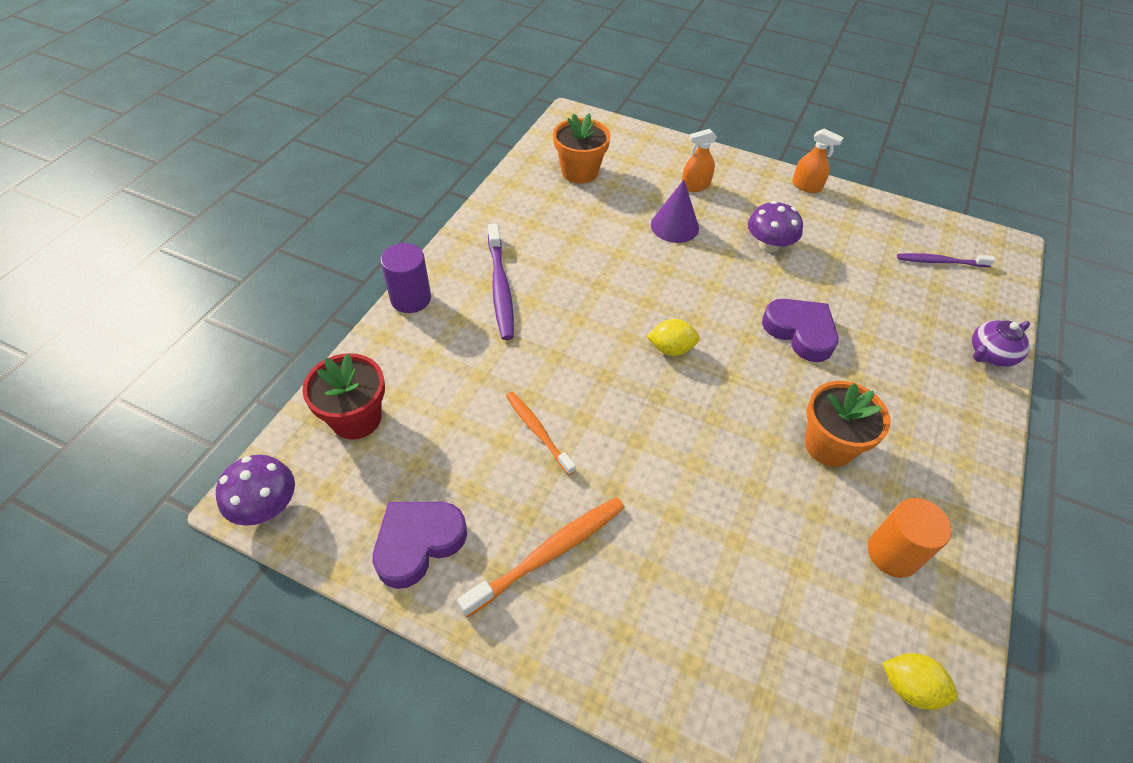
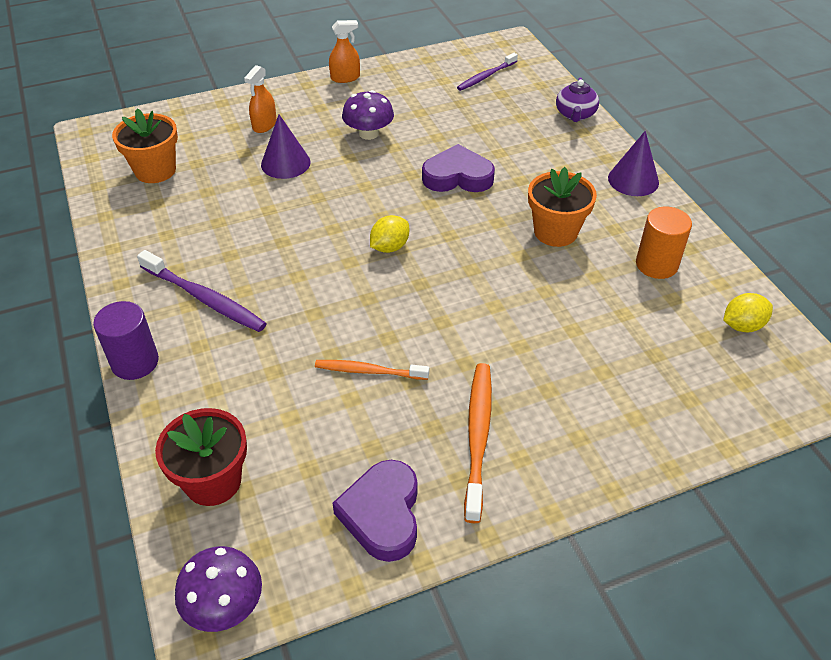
camera: 45 degrees left, 5 degrees down
none -> purple cone [608,131,659,196]

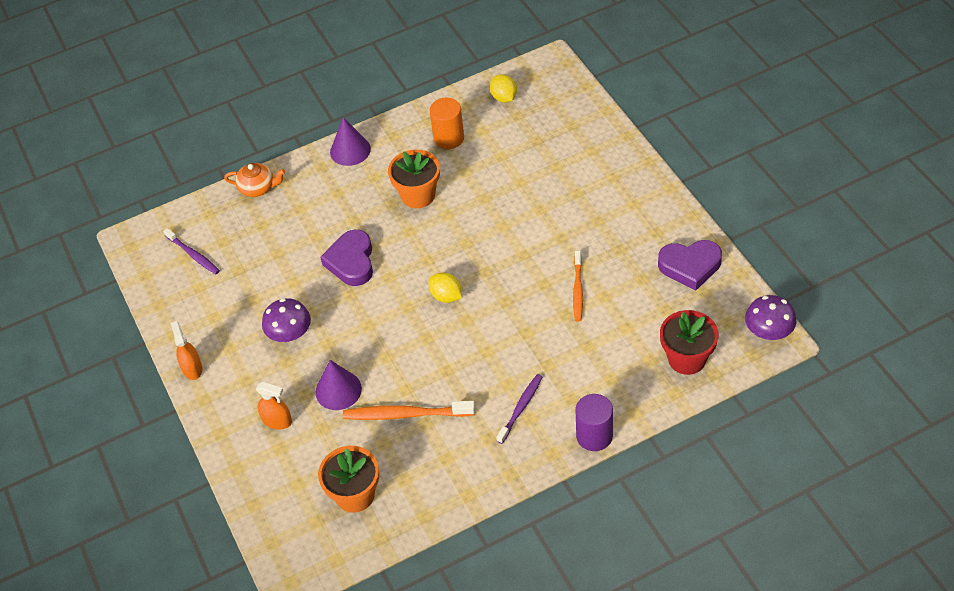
camera: 90 degrees left, 5 degrees up
purple toothbrush [137,250,267,332] -> purple toothbrush [496,374,542,444], size x0.66
orange toothbrush [464,363,492,523] -> orange toothbrush moved to [343,401,475,420]
purple teapot [556,78,599,122] -> orange teapot [224,163,285,197]

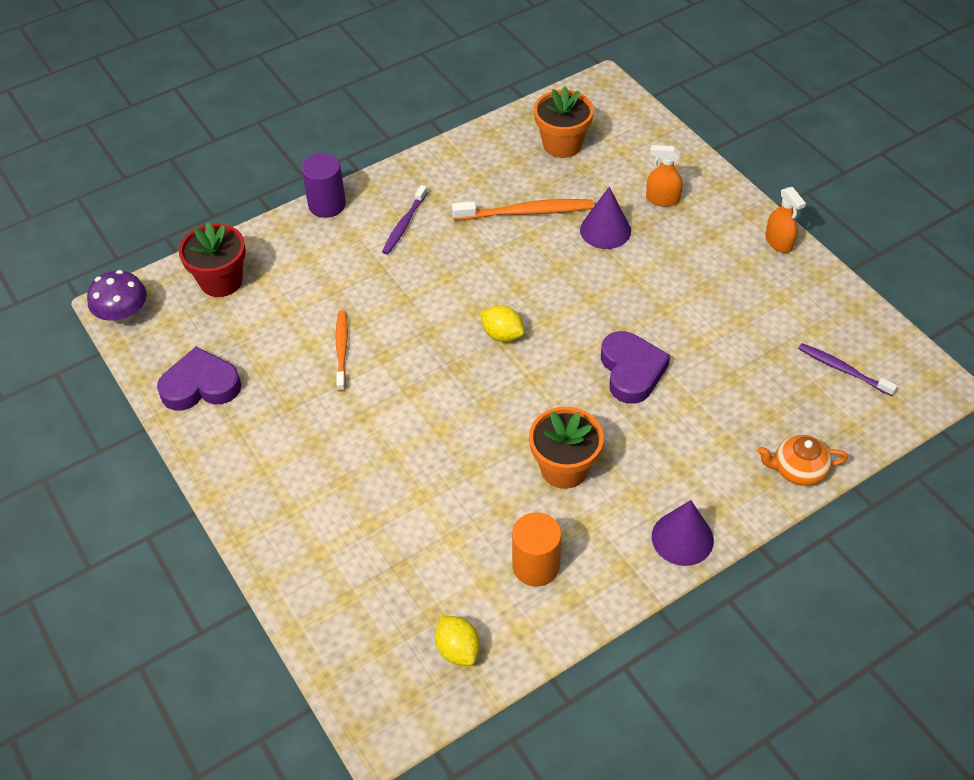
camera: 170 degrees right, 0 degrees up
purple mushroom [262,298,311,342] -> none

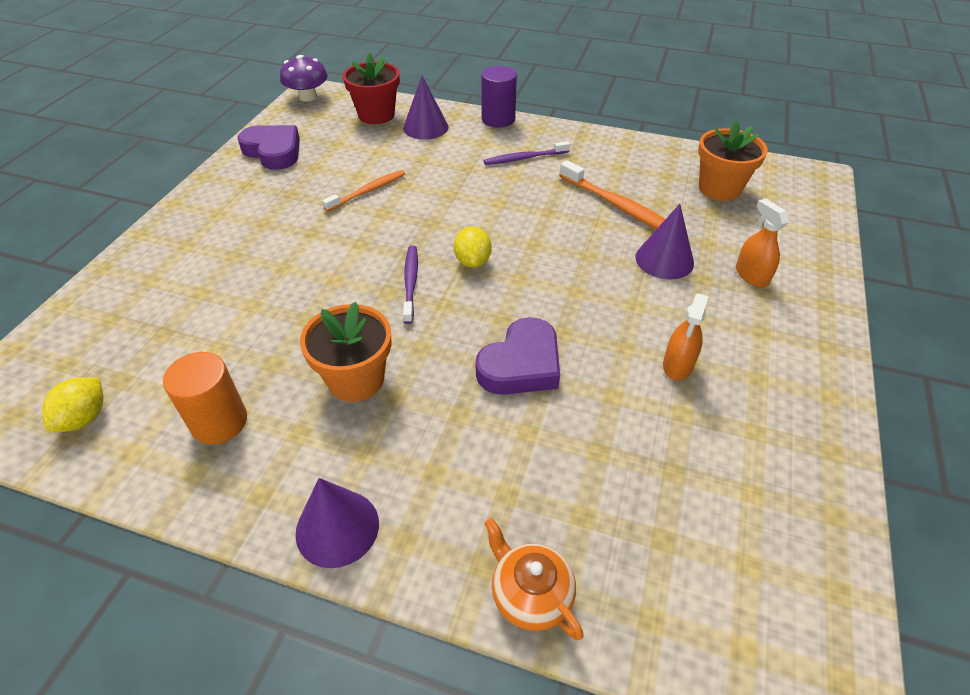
camera: 50 degrees right, 5 degrees down
orange spray bottle [765,187,806,253] -> orange spray bottle moved to [663,293,709,380]
purple toothbrush [798,343,897,396] -> purple toothbrush moved to [403,246,418,324]
none -> purple cone [403,76,449,140]

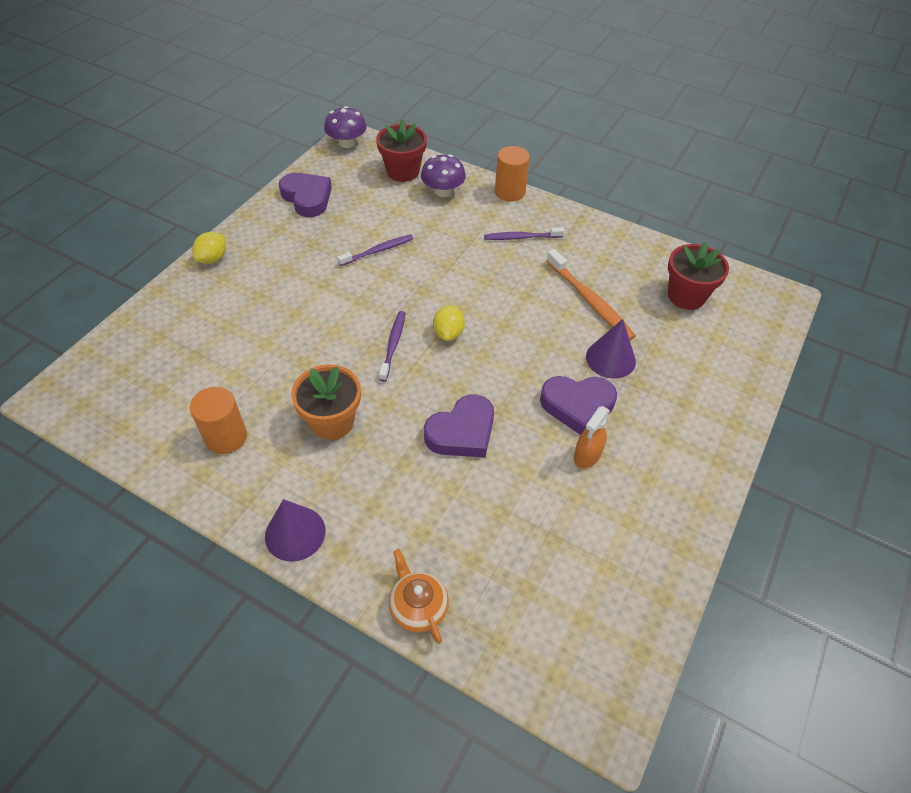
camera: 10 degrees right, 5 degrees up
yellow lemon [42,378,103,432] -> yellow lemon moved to [192,232,226,264]
orange toothbrush [322,170,405,212] -> purple toothbrush [337,234,414,266]
purple cone [403,76,449,140] -> purple mushroom [421,154,466,197]
purple cylinder [481,66,517,128] -> orange cylinder [495,146,530,201]
orange flower pot [698,120,768,201] -> red flower pot [668,242,729,310]
orange spray bottle [736,199,789,287] -> none
none -> purple heart [540,376,617,435]

